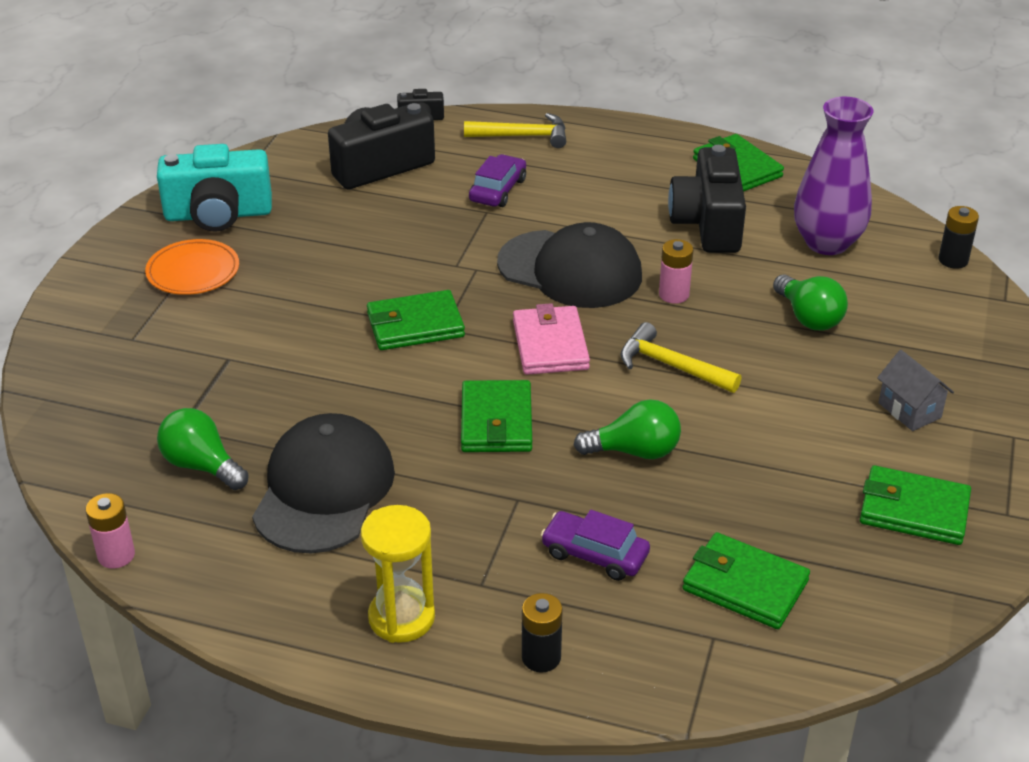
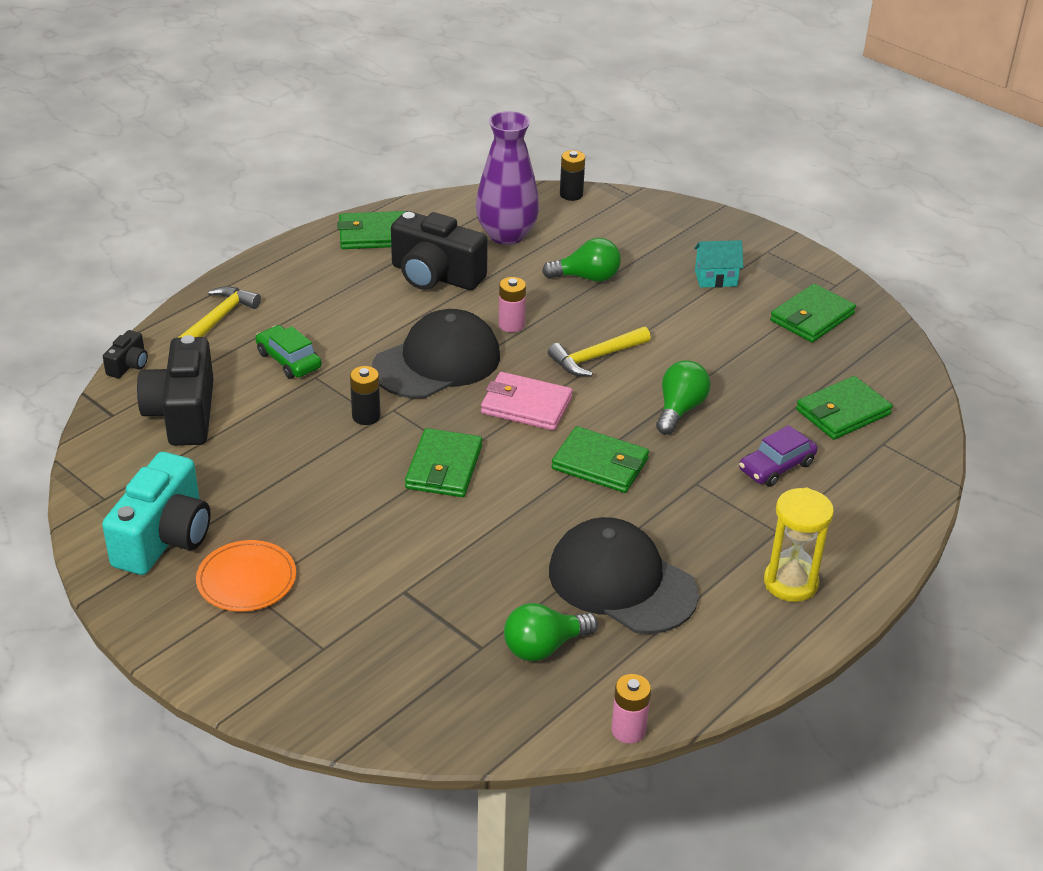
camera: 65 degrees left, 0 degrees up
purple car [469,154,526,207] -> green car [255,325,322,379]
black battery [522,593,563,673] -> black battery moved to [350,366,380,425]
grey house [877,350,954,431] -> turquoise house [694,240,743,288]

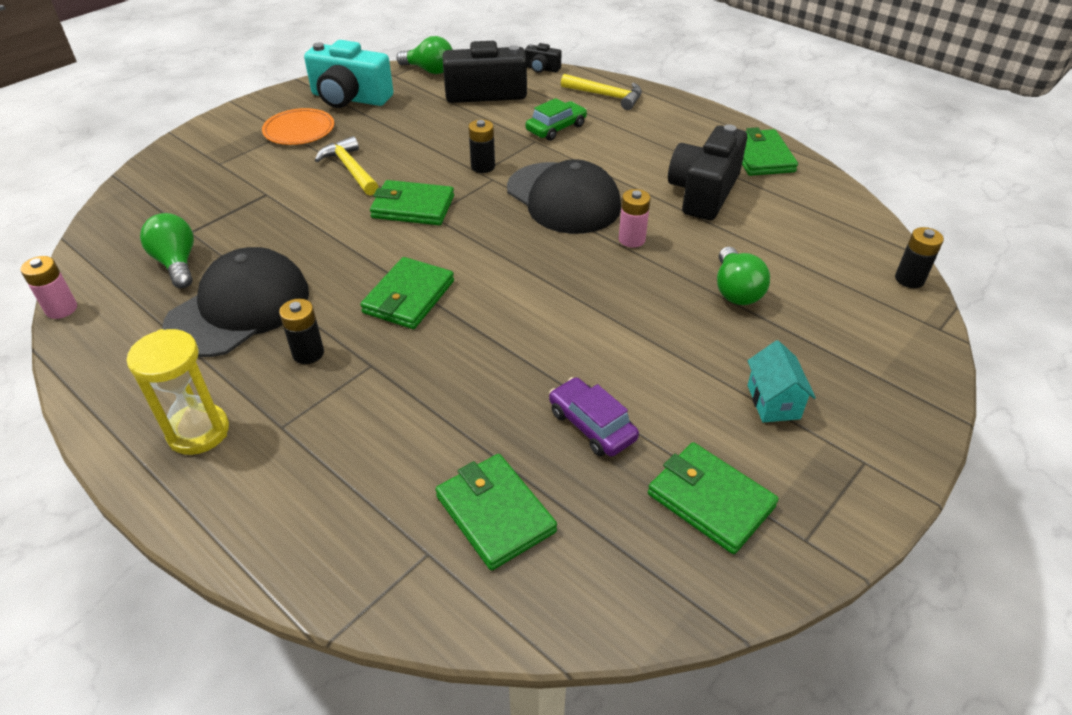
camera: 90 degrees right, 5 degrees up
purple vase [476,111,539,245] -> none
pink wallet [481,372,573,431] -> none
yellow hammer [548,327,651,376] -> yellow hammer moved to [315,136,379,196]
green light bulb [656,360,711,435] -> green light bulb moved to [396,36,453,74]
purple car [739,425,818,487] -> purple car moved to [549,377,639,457]
none -> black battery [279,299,324,364]

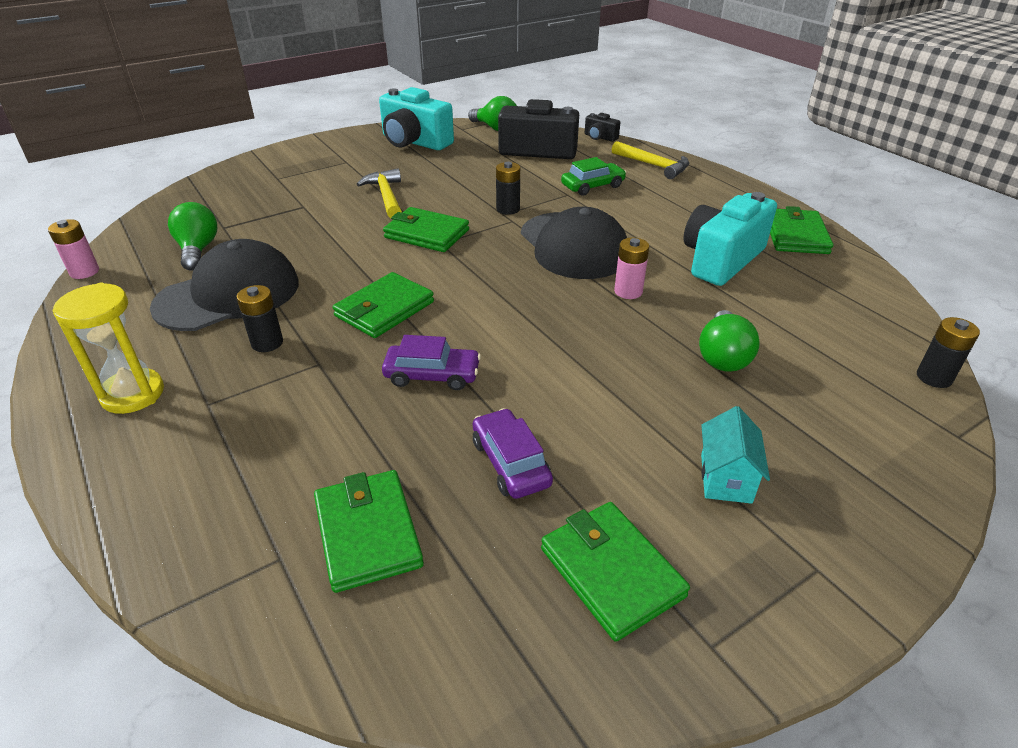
camera: 15 degrees right, 5 degrees down
orange plate [262,108,334,145] -> none
black camera [668,125,747,220] -> turquoise camera [683,192,777,286]
none -> purple car [382,335,481,390]

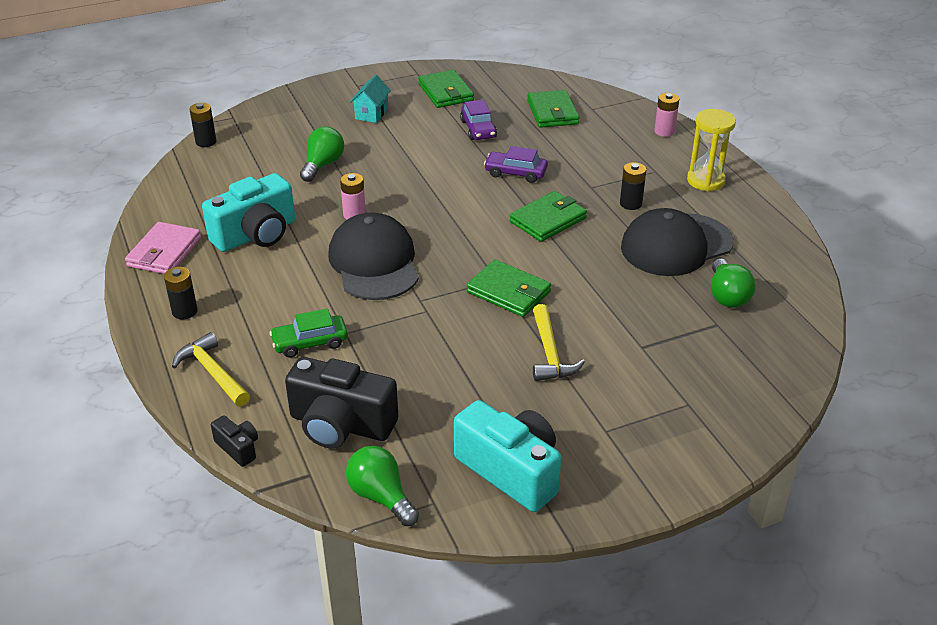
camera: 170 degrees left, 0 degrees up
pink battery [48,219,99,279] -> pink battery moved to [654,93,679,137]
black battery [496,162,520,215] -> black battery moved to [164,267,198,319]
green wallet [770,206,833,254] -> pink wallet [125,222,201,274]

